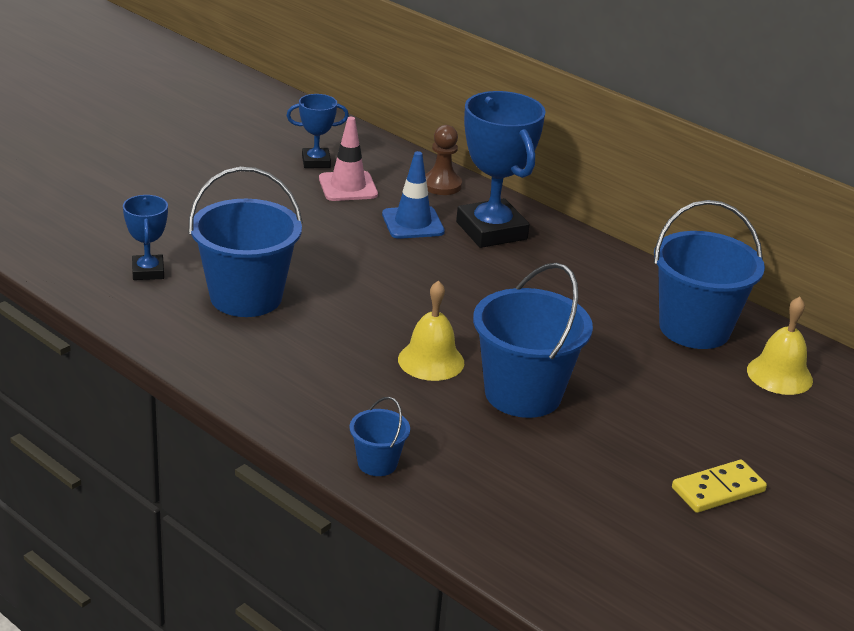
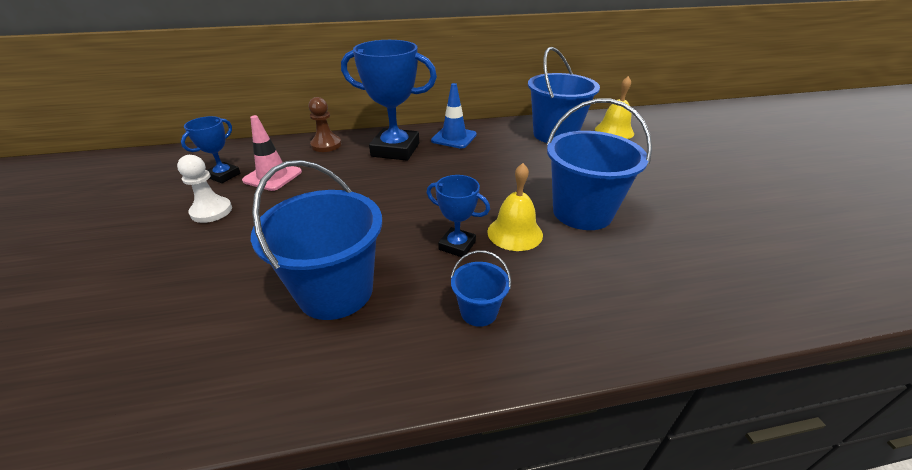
camera: 50 degrees left, 5 degrees up
blue trophy [123,195,168,280] -> blue trophy moved to [427,175,490,257]
blue bucket [350,397,410,476] -> blue bucket moved to [451,250,511,327]
blue traffic cone [382,151,445,239] -> blue traffic cone moved to [431,83,477,148]
yellow domino [672,460,767,513] -> none
none -> white pawn [177,155,232,223]

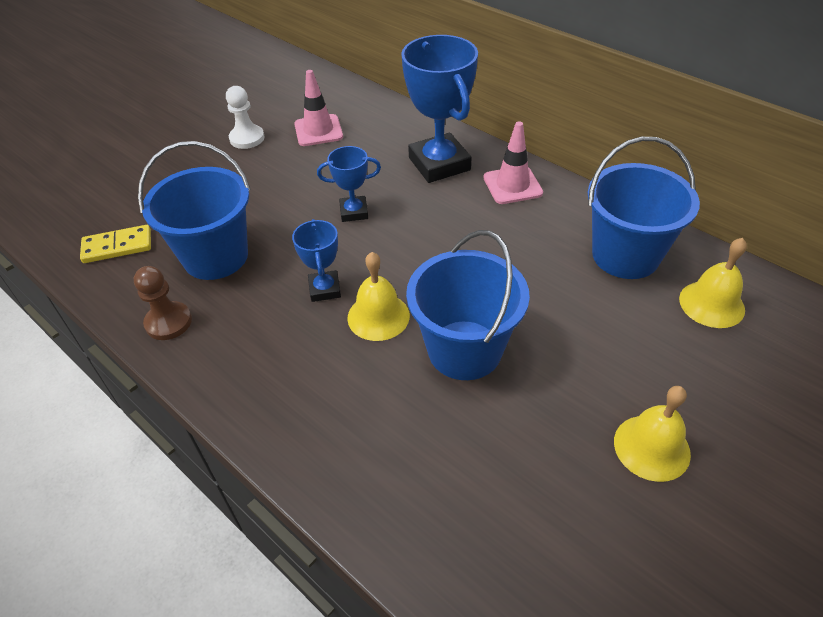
camera: 55 degrees right, 10 degrees up
blue trophy [181,116,241,183] -> blue trophy moved to [317,146,381,222]
brown pawn [309,97,341,152] -> brown pawn moved to [134,266,192,340]
blue traffic cone [431,83,477,148] -> pink traffic cone [483,121,543,204]
blue bucket [451,250,511,327] -> none
none -> yellow domino [80,225,151,263]
none -> yellow bell [614,386,691,482]

